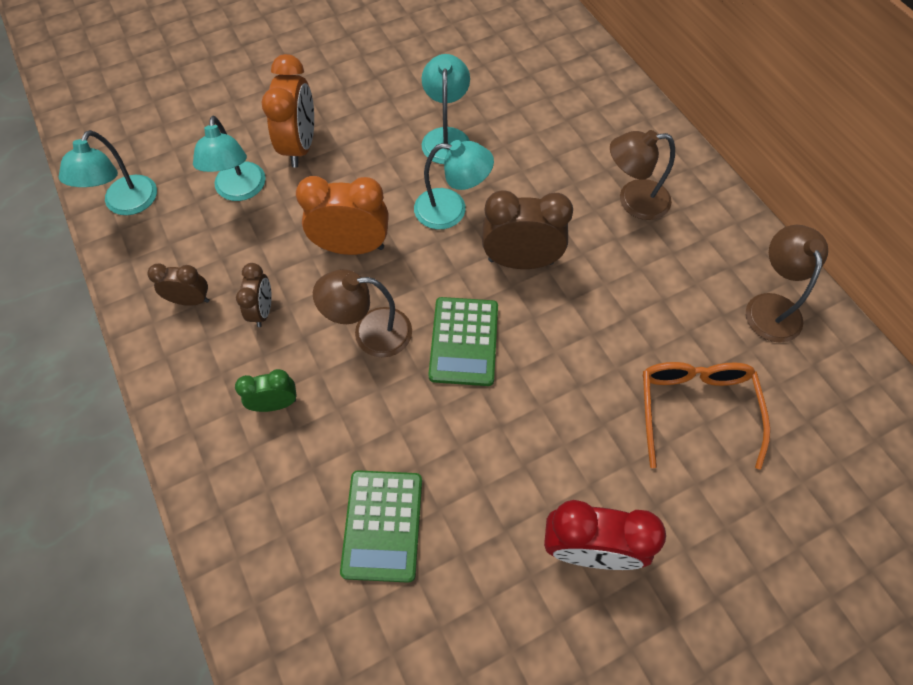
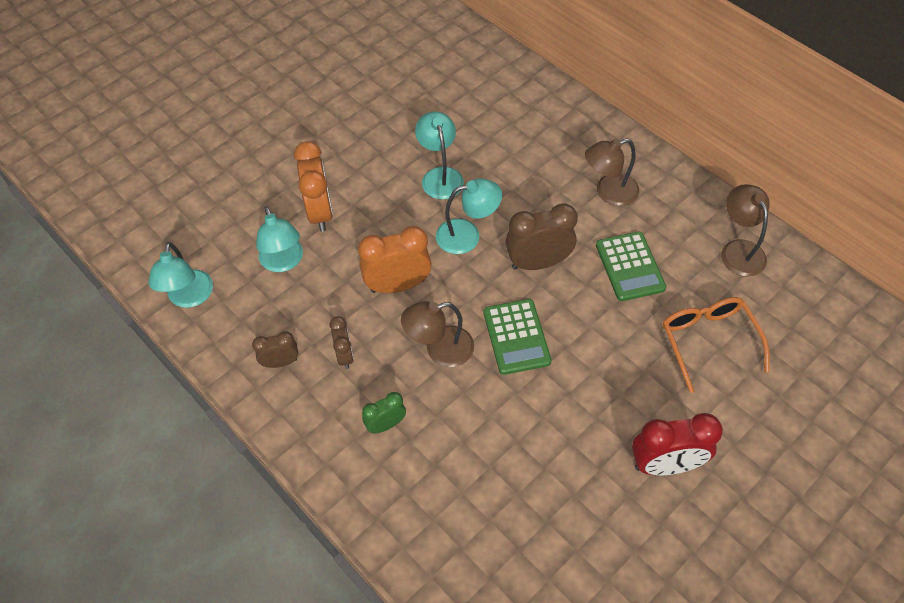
camera: 15 degrees left, 5 degrees down
green calculator [340,470,422,583] -> green calculator moved to [596,232,666,301]

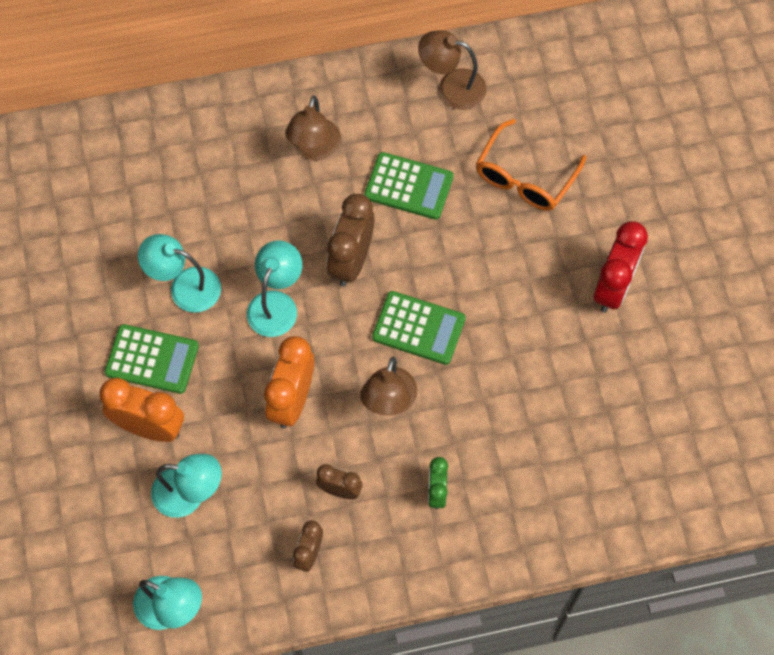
camera: 60 degrees left, 10 degrees up
orange glasses [663,297,769,393] -> orange glasses turned 75 degrees counterclockwise [476,119,586,211]
none -> green calculator [105,324,199,394]

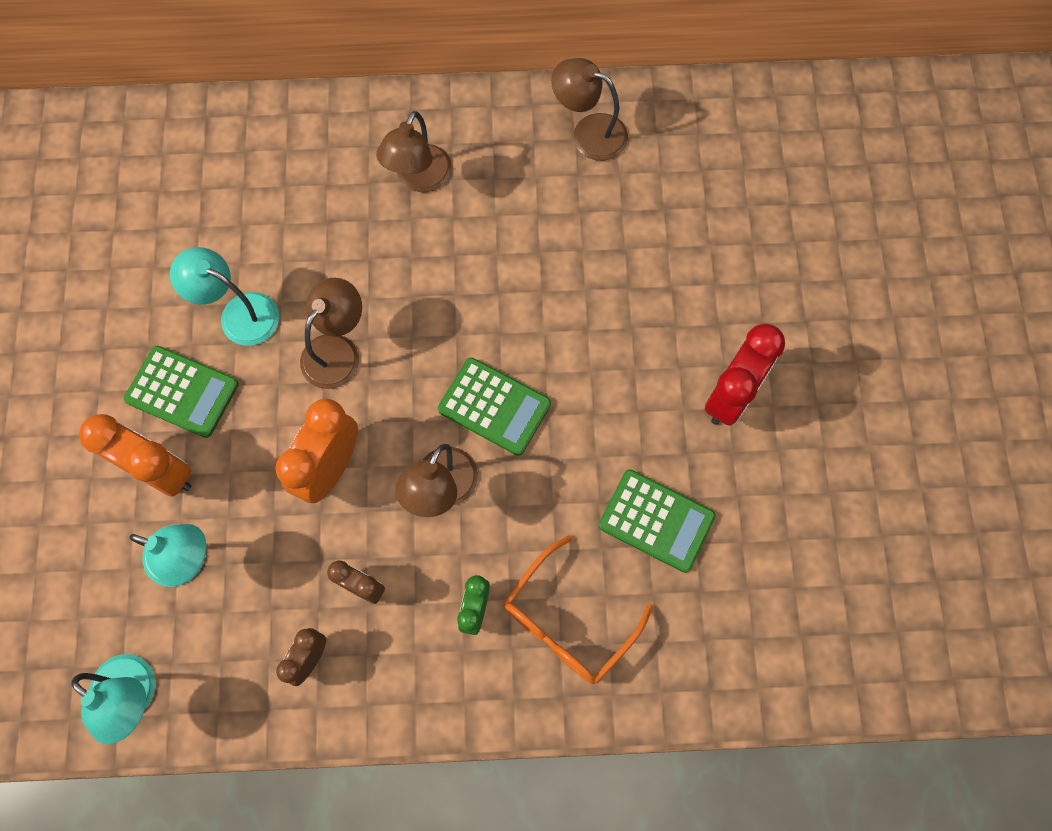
camera: 10 degrees right, 5 degrees up
turquoise lamp [247,241,302,337] -> brown lamp [300,278,362,389]
brown clock [327,194,375,287] -> none
green calculator [364,152,454,220] -> green calculator moved to [598,469,716,573]
orange glasses [476,119,586,211] -> orange glasses moved to [504,535,653,684]

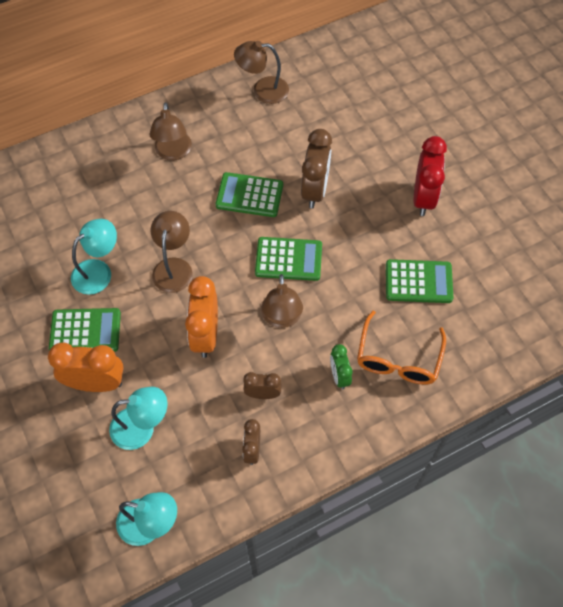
camera: 25 degrees left, 10 degrees down
turquoise lamp [170,247,279,346] -> turquoise lamp turned 135 degrees clockwise [71,219,117,295]
none -> green calculator [215,172,283,217]
none -> brown clock [301,129,332,208]

